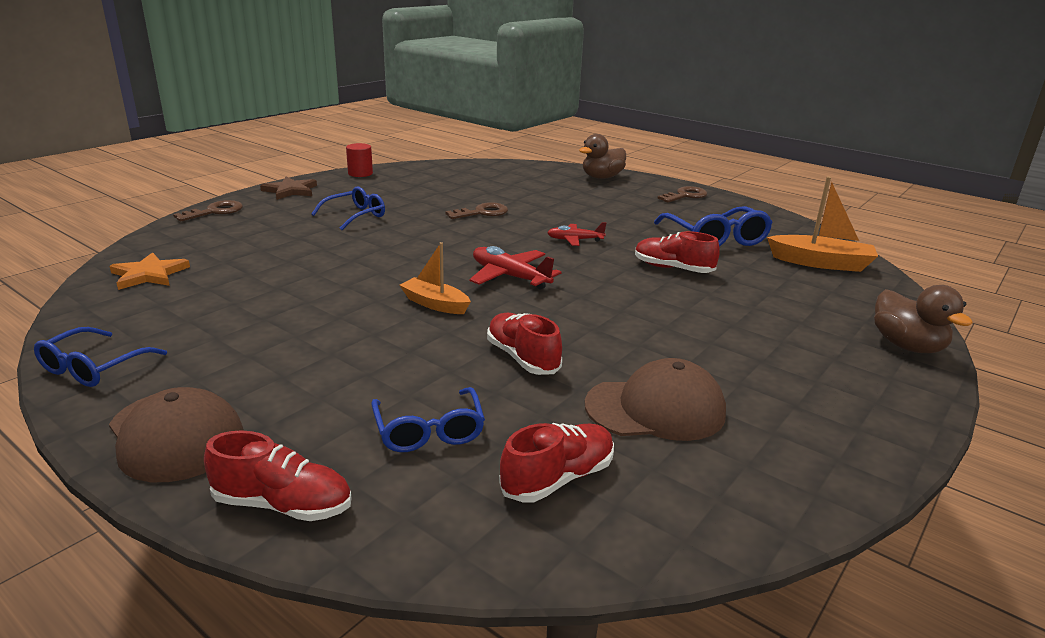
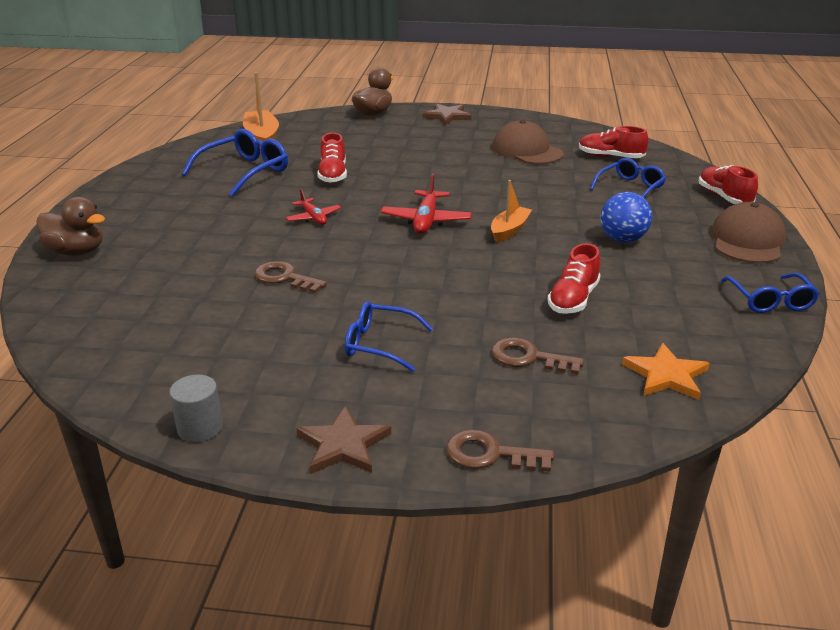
camera: 120 degrees left, 5 degrees up
blue glasses [34,327,167,387] -> blue glasses turned 90 degrees clockwise [721,273,820,313]
red cylinder [346,143,373,177] -> grey cylinder [169,375,223,442]
orange boat [400,242,471,314] -> orange boat turned 150 degrees counterclockwise [491,180,532,243]
red shoe [487,313,562,375] -> red shoe moved to [547,243,600,314]
brown key [658,186,707,203] -> brown key moved to [491,338,584,374]
none -> brown star [423,104,471,125]
none -> blue ball [600,192,652,242]

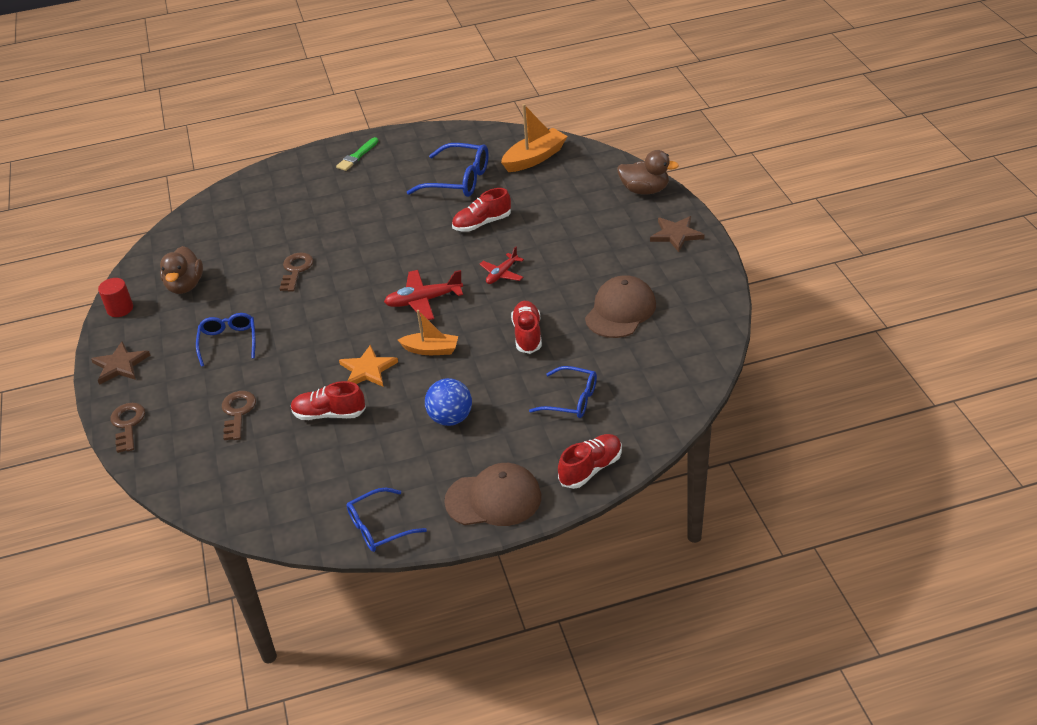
camera: 70 degrees right, 10 degrees up
brown duck [36,197,105,256] -> brown duck moved to [160,246,203,294]
grey cylinder [169,375,223,442] -> red cylinder [98,278,133,317]
red plane [285,189,341,225] -> red plane moved to [479,247,524,284]
red shoe [579,126,648,158] -> red shoe moved to [511,301,542,354]
orange star [622,343,710,400] -> orange star moved to [339,345,398,387]
none -> green brush [336,137,378,171]

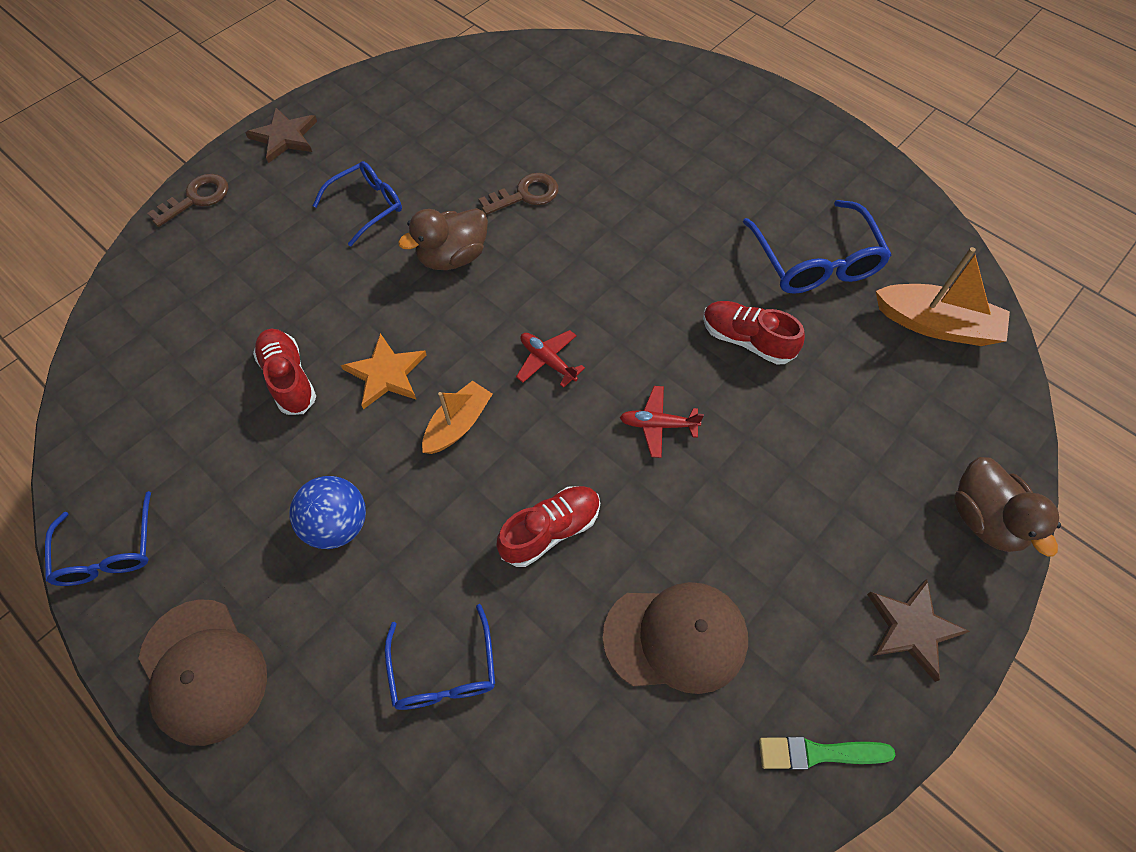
camera: 55 degrees right, 20 degrees up
red cylinder [98,278,133,317] -> none
brown duck [160,246,203,294] -> brown duck moved to [398,208,488,270]
brown key [222,391,256,440] -> none
green brush [336,137,378,171] -> green brush moved to [759,736,896,770]
blue glasses [346,488,427,552] -> blue glasses turned 135 degrees counterclockwise [45,491,151,586]
red plane [384,270,463,320] -> red plane [516,330,585,388], size x0.64
orange boat [398,310,458,355] -> orange boat turned 120 degrees counterclockwise [422,381,493,454]
red shoe [558,434,622,489] -> none

